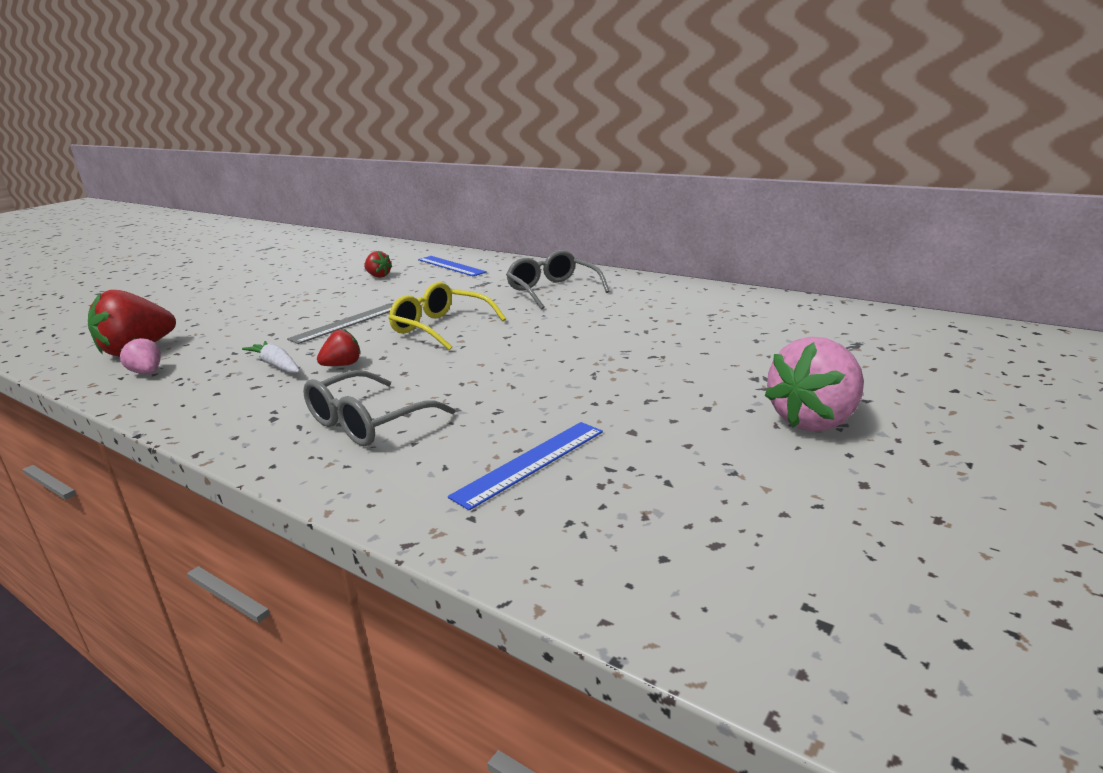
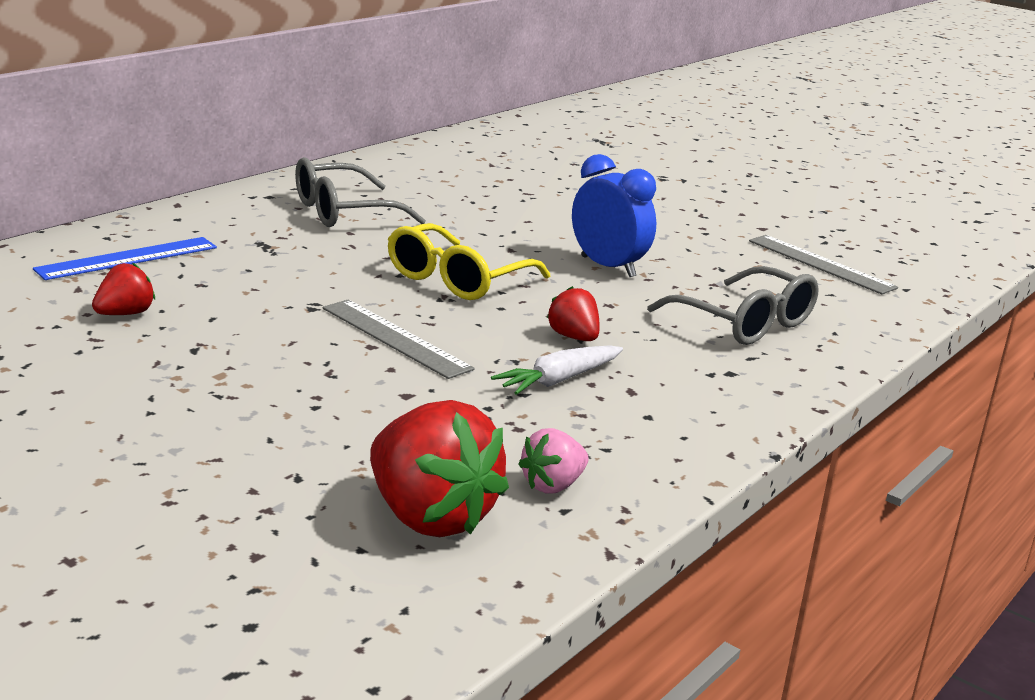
camera: 90 degrees left, 0 degrees up
blue ruler [448,422,603,510] -> grey ruler [749,235,898,294]
pink strawberry [764,337,864,432] -> none
none -> blue clock [572,154,656,277]

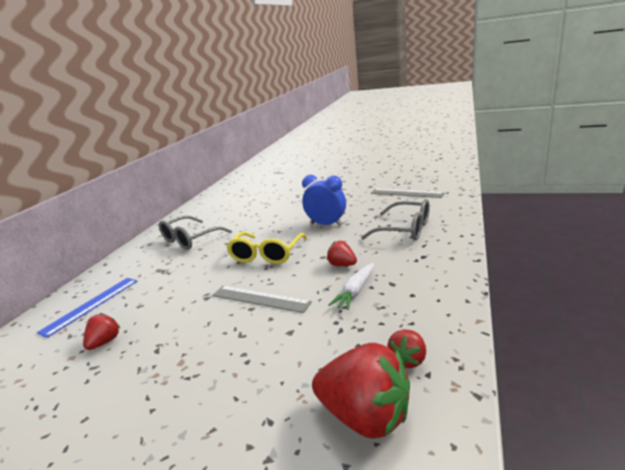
camera: 15 degrees left, 0 degrees up
pink strawberry [518,428,589,494] -> red strawberry [387,329,426,368]

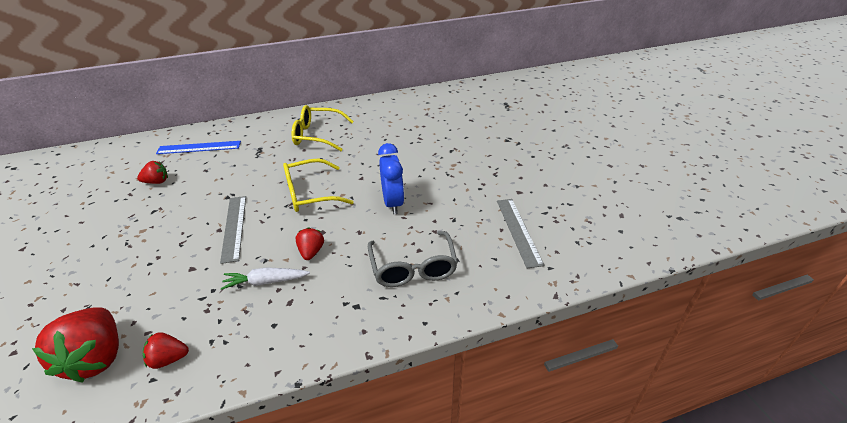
camera: 50 degrees right, 15 degrees up
grey glasses [159,216,232,250] -> yellow glasses [291,105,354,151]

